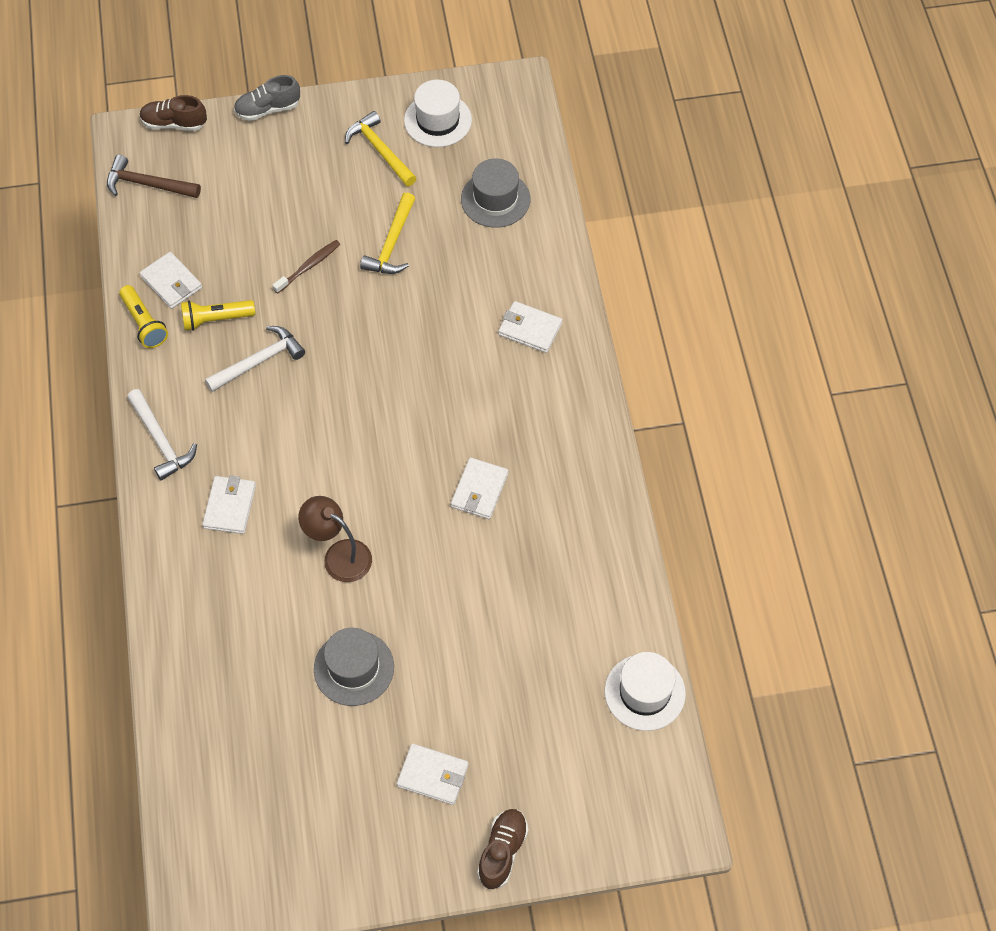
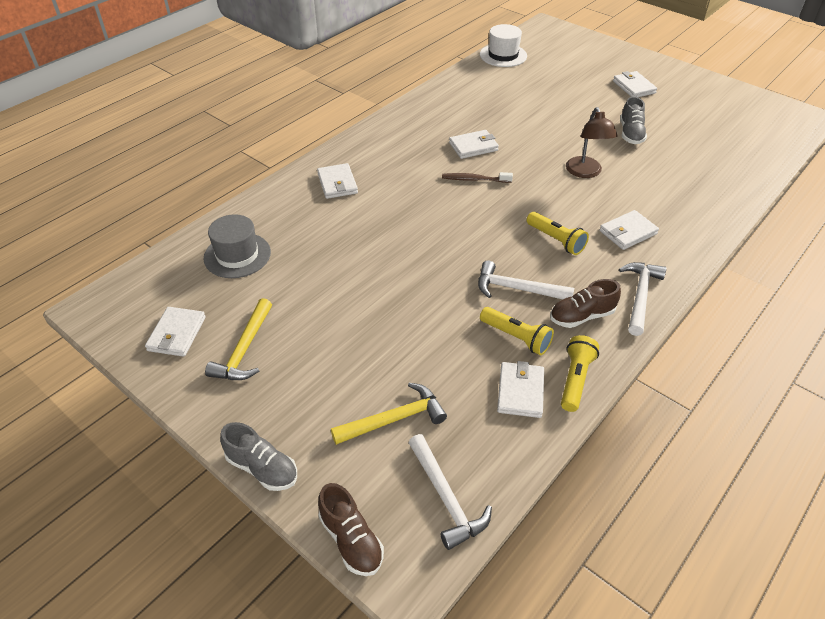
camera: 130 degrees left, 15 degrees down
brown hammer [107,155,201,198] -> white hammer [408,434,492,550]
brown toothbrush [272,240,340,294] -> brown toothbrush moved to [442,172,513,183]
grey hat [314,628,394,706] -> grey shoe [620,96,647,144]
yellow hammer [360,192,415,274] -> yellow hammer moved to [331,383,447,445]
white hat [404,80,472,147] -> white wallet [145,307,206,357]
brown shoe [477,809,528,889] -> brown shoe moved to [550,279,621,328]
none -> yellow flashlight [527,212,589,255]

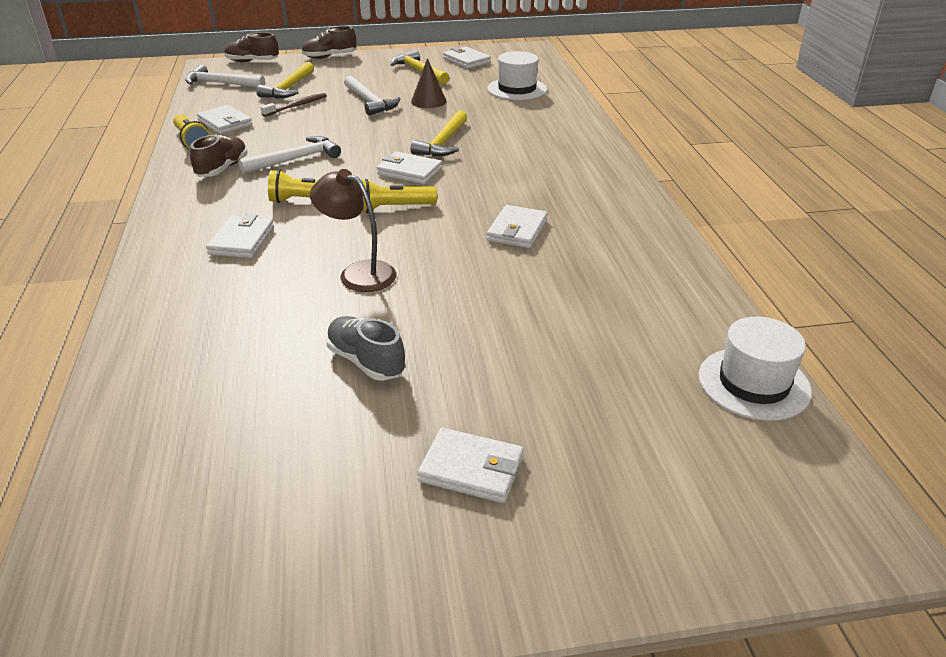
camera: 130 degrees right, 10 degrees down
grey hat [204,214,271,278] -> white hat [487,51,547,100]
grey shoe [220,422,297,491] -> brown shoe [301,26,356,59]
white wallet [317,163,358,199] -> white wallet moved to [377,152,442,184]
brown toothbrush [442,172,513,183] -> brown toothbrush moved to [261,93,327,117]
yellow flashlight [480,307,554,355] -> yellow flashlight moved to [361,179,437,213]
white hammer [619,262,667,336] -> white hammer moved to [344,76,401,115]
none -> yellow hammer [410,110,467,157]
none -> brown cone [411,58,447,108]

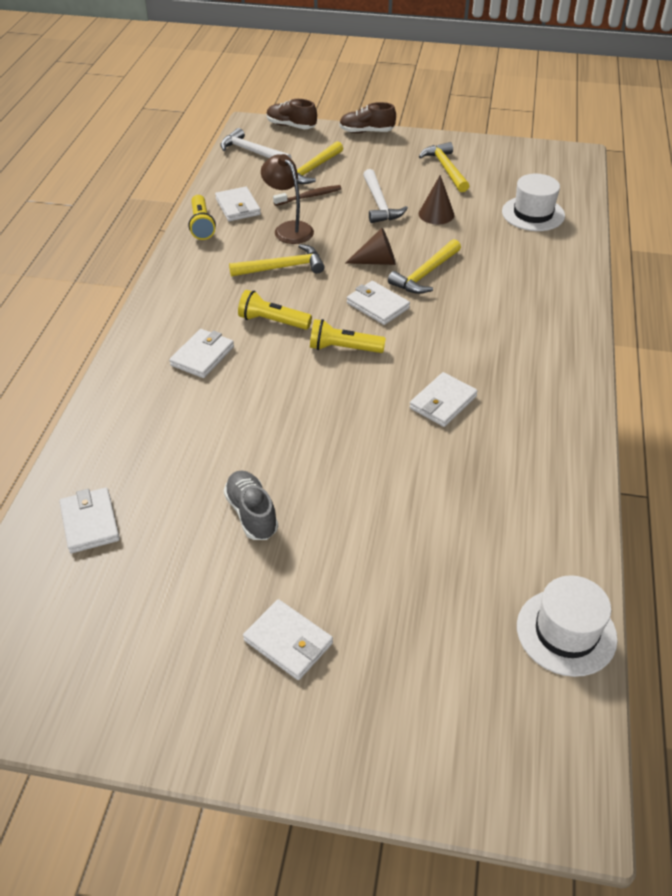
camera: 20 degrees right, 10 degrees up
brown shoe [190,134,247,177] -> none
white hammer [239,136,341,174] -> yellow hammer [229,244,325,277]
brown lamp [310,169,396,292] -> brown lamp moved to [261,154,314,244]
white wallet [443,46,491,69] -> white wallet moved to [59,487,120,553]
none -> brown cone [345,228,395,265]

